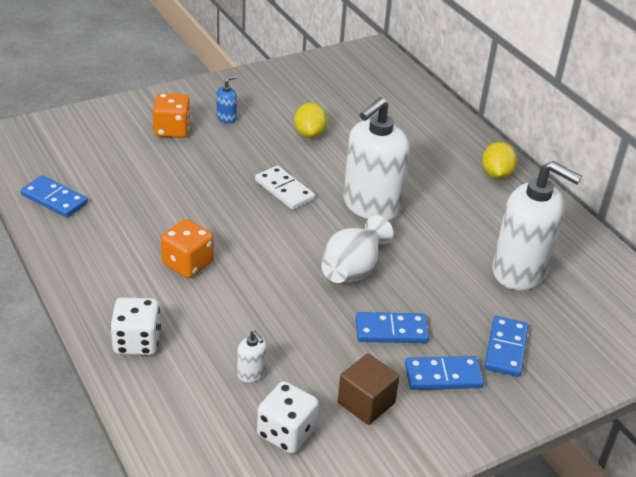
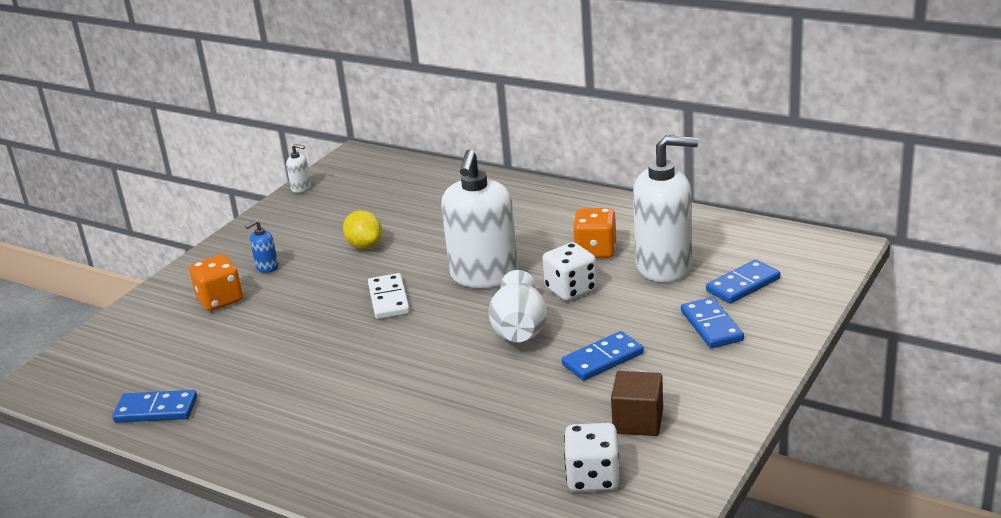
camera: 25 degrees left, 10 degrees down
white dice [110,297,161,355] -> white dice moved to [542,242,597,301]
orange dice [161,219,214,278] -> orange dice moved to [573,208,616,258]
blue soap dispenser [216,76,237,124] -> blue soap dispenser turned 150 degrees counterclockwise [246,220,278,273]
white soap dispenser [237,331,267,383] -> white soap dispenser moved to [286,144,311,193]
white domino [255,165,315,210] -> white domino turned 60 degrees clockwise [368,273,410,319]
blue domino [405,356,484,390] -> blue domino moved to [706,260,780,304]
yellow lemon [482,142,517,179] -> none

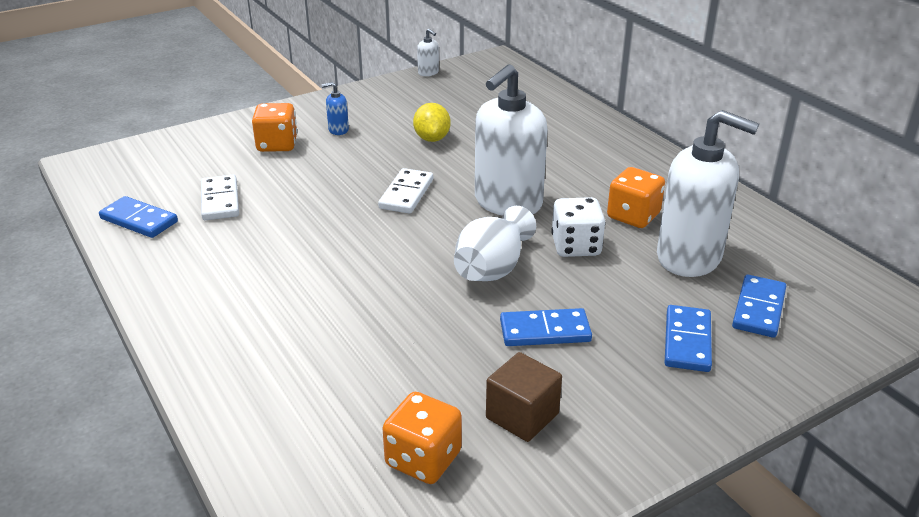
camera: 25 degrees right, 5 degrees up
white dice [564,423,620,492] -> orange dice [382,392,462,484]
blue domino [706,260,780,304] -> blue domino turned 60 degrees counterclockwise [732,275,786,338]
none -> white domino [201,175,239,220]

